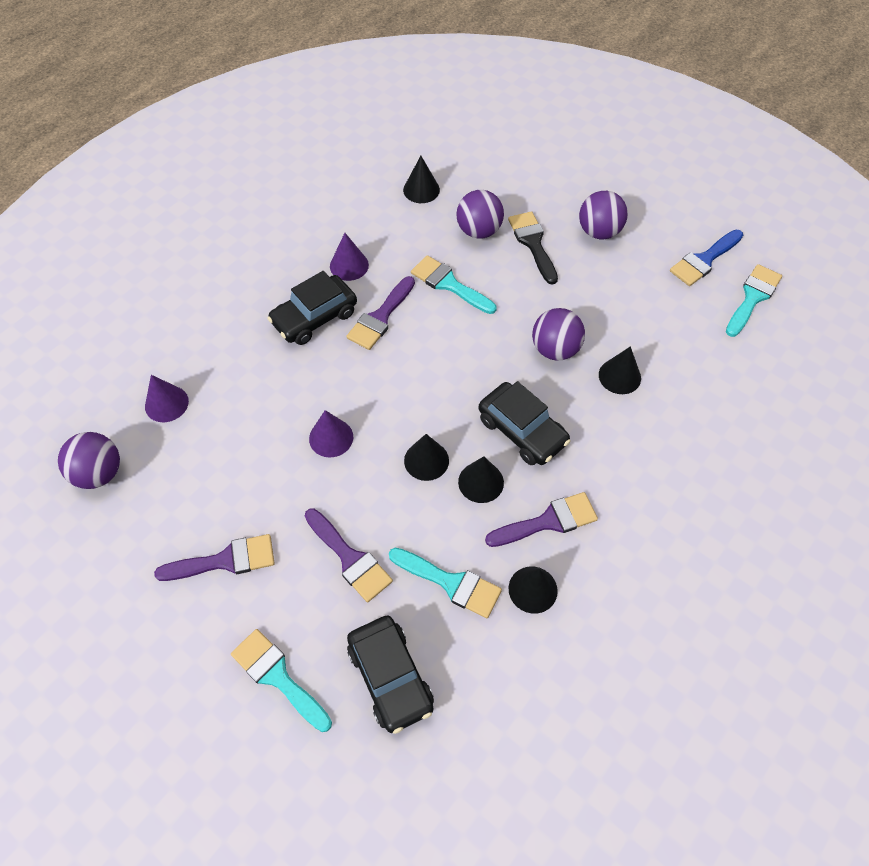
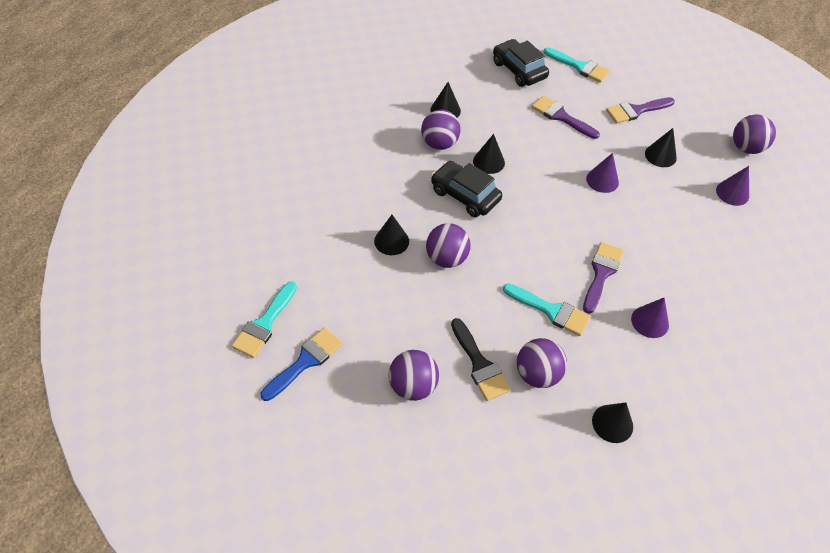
camera: 170 degrees right, 5 degrees down
black car [267,271,357,345] -> none
turquoise brush [389,547,502,618] -> none
black cone [404,434,449,481] -> black cone moved to [645,128,677,167]
purple brush [485,492,598,547] -> purple ball [421,110,461,150]

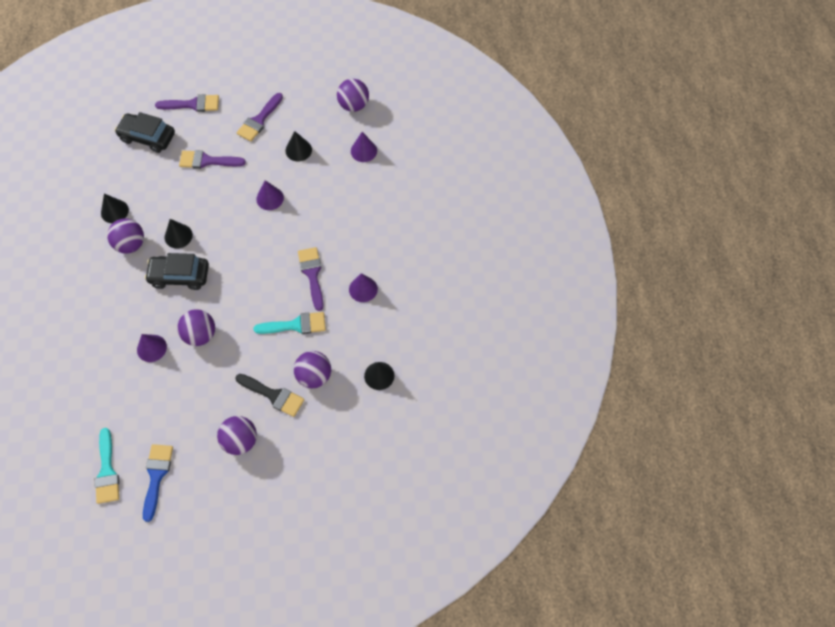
camera: 35 degrees left, 10 degrees up
black cone [374,215,409,255] -> purple cone [137,334,167,362]
turquoise brush [543,48,610,83] -> purple brush [155,94,219,112]

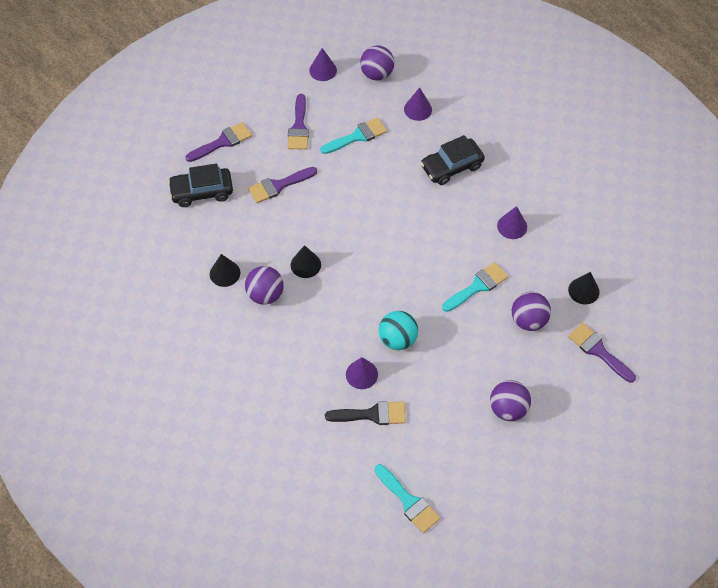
camera: 30 degrees left, 5 degrees down
blue brush [143,444,173,522] -> none
black car [145,253,209,290] -> black car moved to [421,135,485,185]
purple ball [177,309,215,346] -> turquoise ball [379,311,418,350]
black brush [235,374,304,417] -> black brush moved to [325,401,406,425]
purple cone [256,180,284,210] -> purple cone moved to [309,48,337,81]
black cone [285,131,312,161] -> turquoise brush [320,117,387,154]
purple brush [298,247,324,311] -> purple brush moved to [568,323,636,383]

